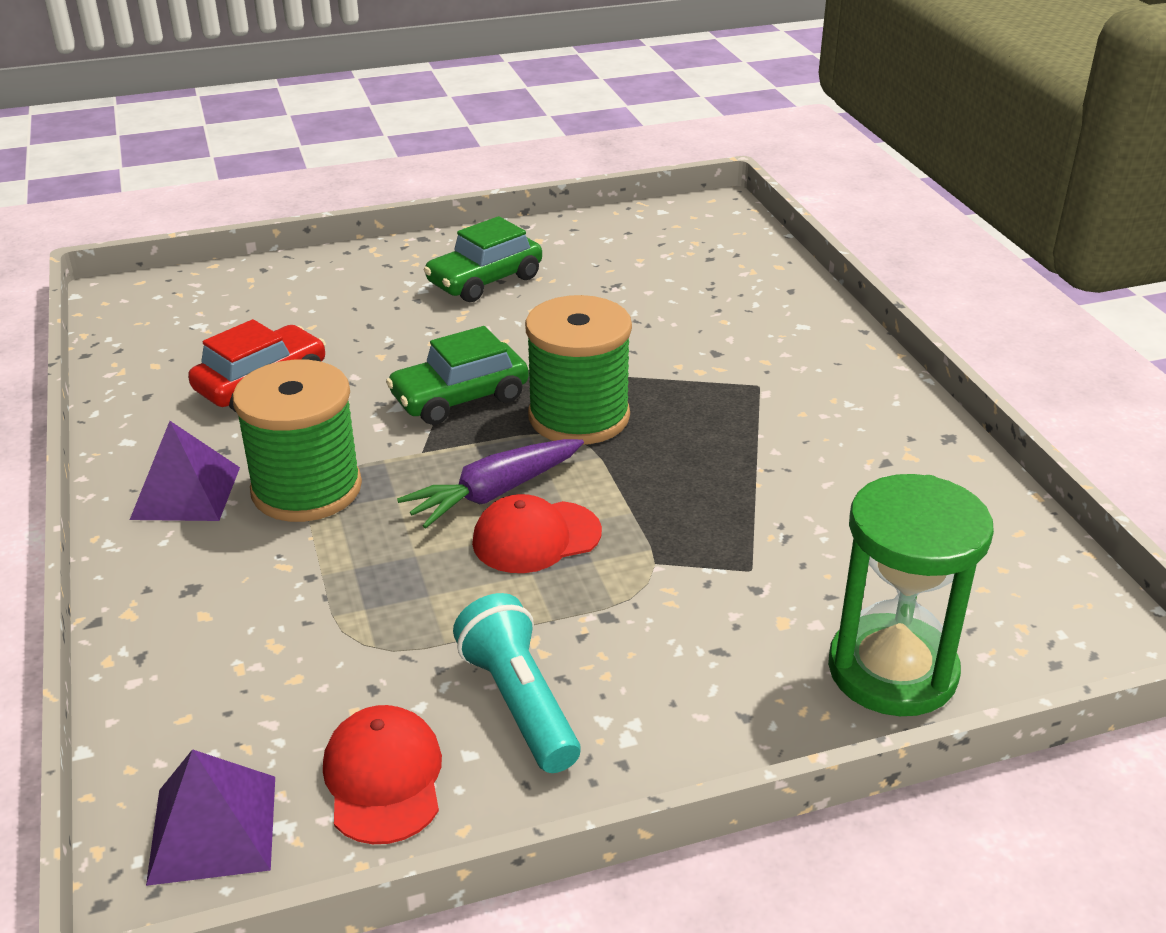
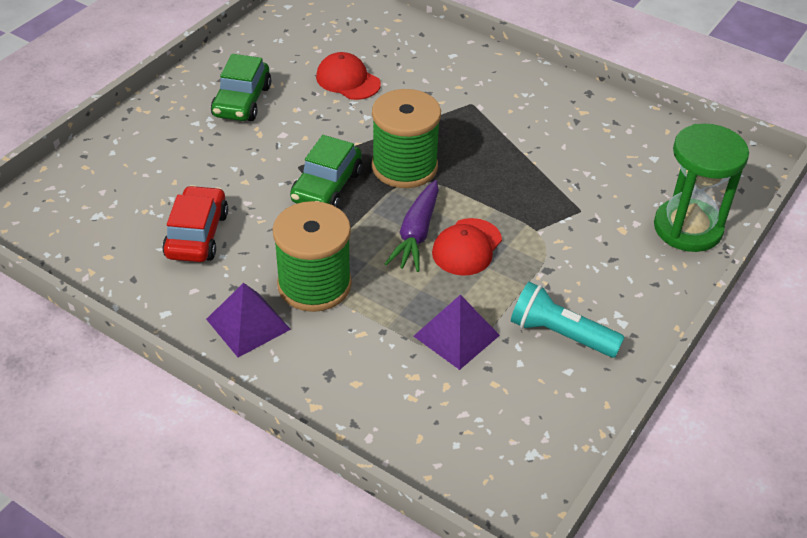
camera: 40 degrees left, 10 degrees up
purple pyramid [146,749,275,886] -> purple pyramid moved to [414,295,500,370]
red cap [323,705,442,844] -> red cap moved to [316,52,381,100]

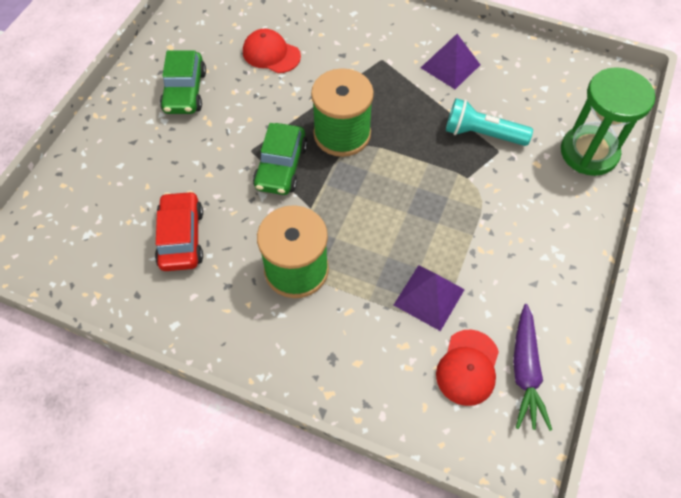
camera: 10 degrees left, 15 degrees up
purple pyramid [206,283,291,357] -> purple pyramid moved to [421,34,480,89]
purple carrot [385,180,439,272] -> purple carrot moved to [513,304,552,431]
red cap [432,218,502,276] -> red cap moved to [436,330,499,406]
turquoise flashlight [511,282,625,358] -> turquoise flashlight moved to [446,98,533,146]

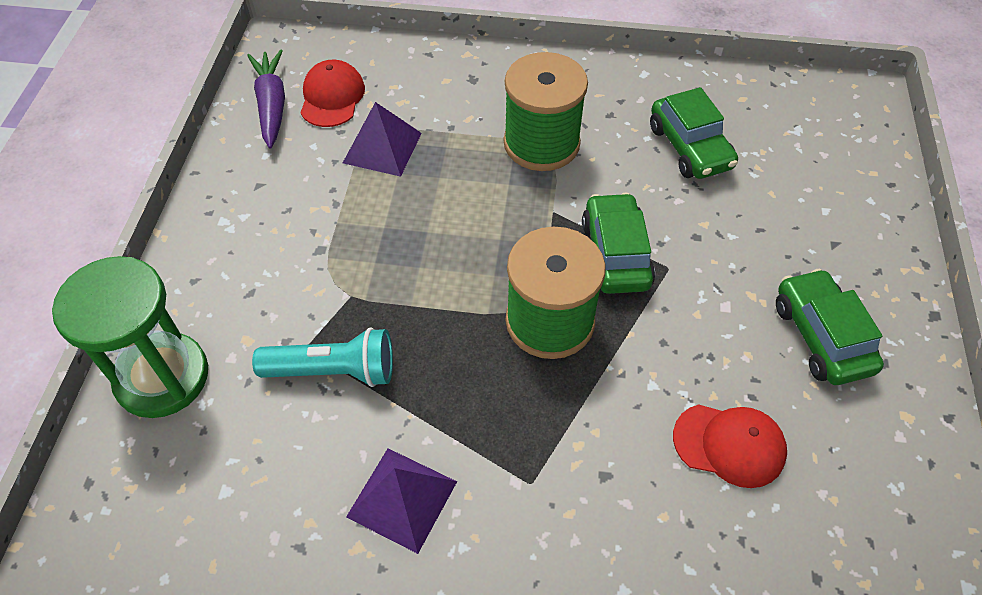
camera: 165 degrees right, 5 degrees down
red car [155,191,203,271] -> green car [650,87,738,179]

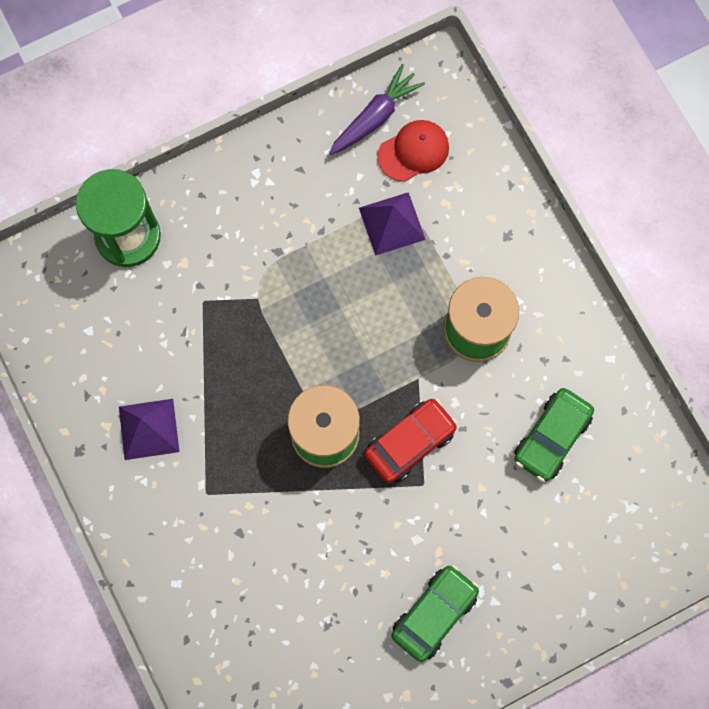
camera: 55 degrees right, 20 degrees up
turquoise flashlight [252,328,393,387] -> none
green car [582,193,655,294] -> red car [365,398,458,483]
red cap [673,404,787,488] -> none

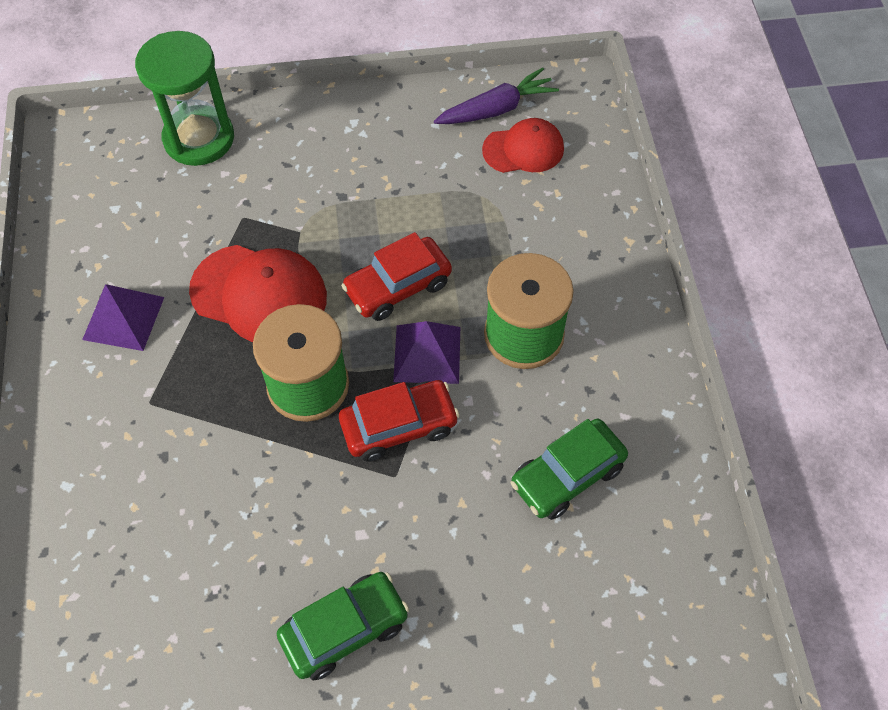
camera: 20 degrees right, 15 degrees down
purple pyramid [359,192,426,256] -> purple pyramid moved to [393,321,460,384]
none -> red cap [189,245,327,342]
none -> red car [341,232,452,321]

